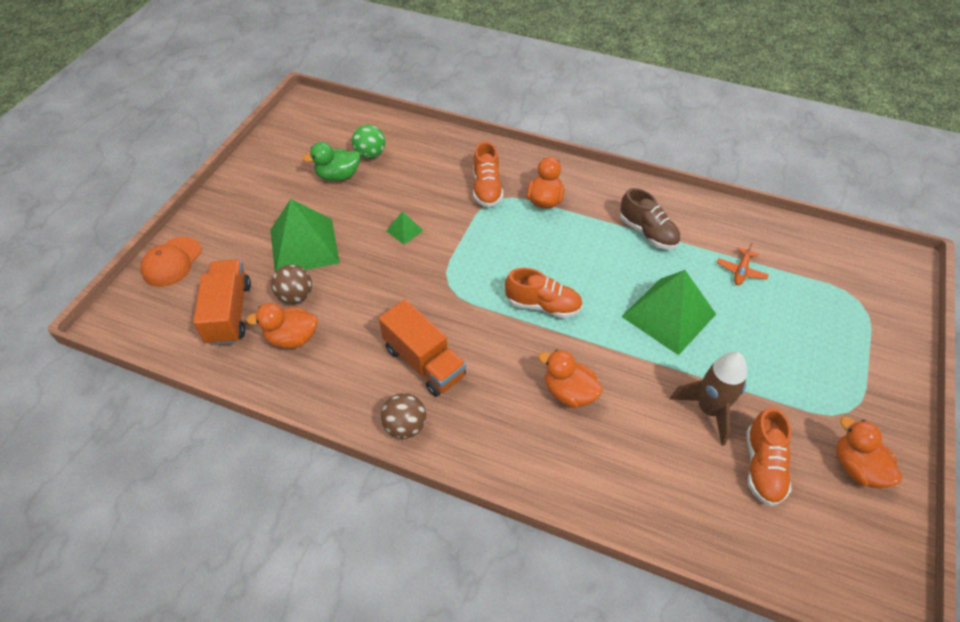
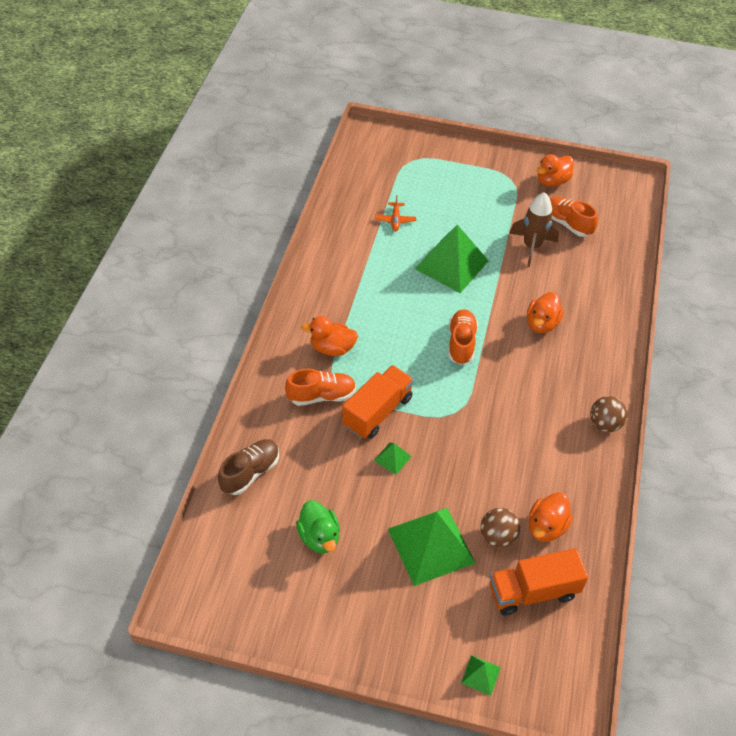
camera: 100 degrees left, 0 degrees up
orange cap [141,237,202,287] -> green pyramid [461,655,501,696]
orange duck [246,303,318,348] -> orange duck turned 45 degrees clockwise [529,492,573,542]
green ball [352,125,385,159] -> none
orange truck [379,300,466,397] -> orange truck moved to [342,365,414,439]
brown shoe [620,188,681,249] -> brown shoe moved to [218,439,279,495]
orange plane [717,242,769,285] -> orange plane turned 75 degrees clockwise [375,195,416,231]
orange shoe [746,407,792,506] -> orange shoe turned 135 degrees counterclockwise [550,197,598,237]

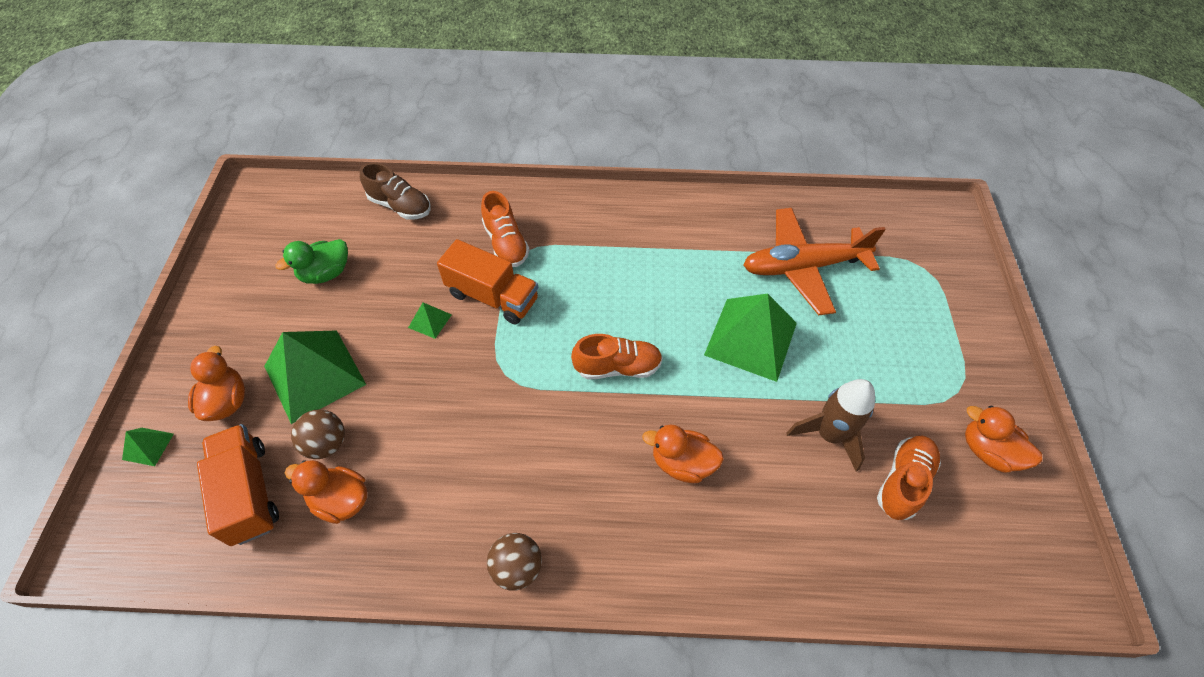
camera: 80 degrees right, 5 degrees up
orange duck [301,316,358,356] -> orange duck moved to [188,346,245,421]
orange plane [375,195,416,231] -> orange plane [743,208,886,315], size x2.46

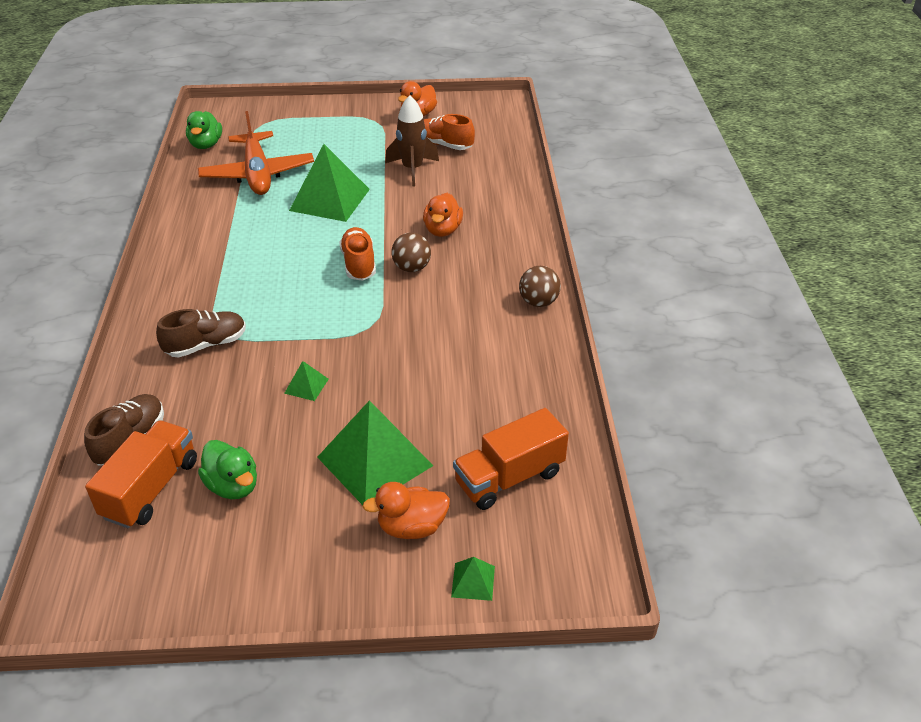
camera: 95 degrees left, 15 degrees down
orange duck [285,460,367,524] -> none
brown ball [291,409,345,459] -> brown ball moved to [391,232,431,272]
orange truck [437,239,538,324] -> orange truck moved to [85,420,197,528]
orange shoe [481,191,530,267] -> brown shoe [156,309,246,358]
none -> green duck [186,111,222,149]

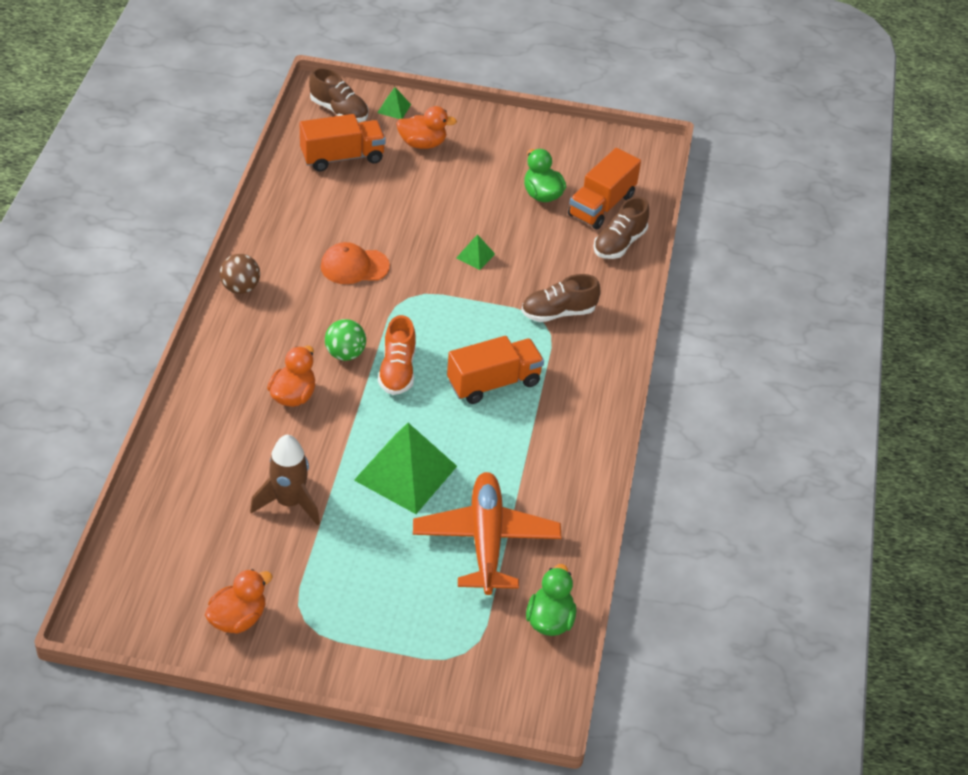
camera: 170 degrees left, 5 degrees up
green pyramid [317,400,433,505] -> none
brown ball [391,232,431,272] -> green ball [325,319,366,361]
orange shoe [424,114,475,150] -> none
none -> brown shoe [309,67,368,122]
none -> orange cap [321,242,390,284]
none -> orange truck [447,336,544,404]

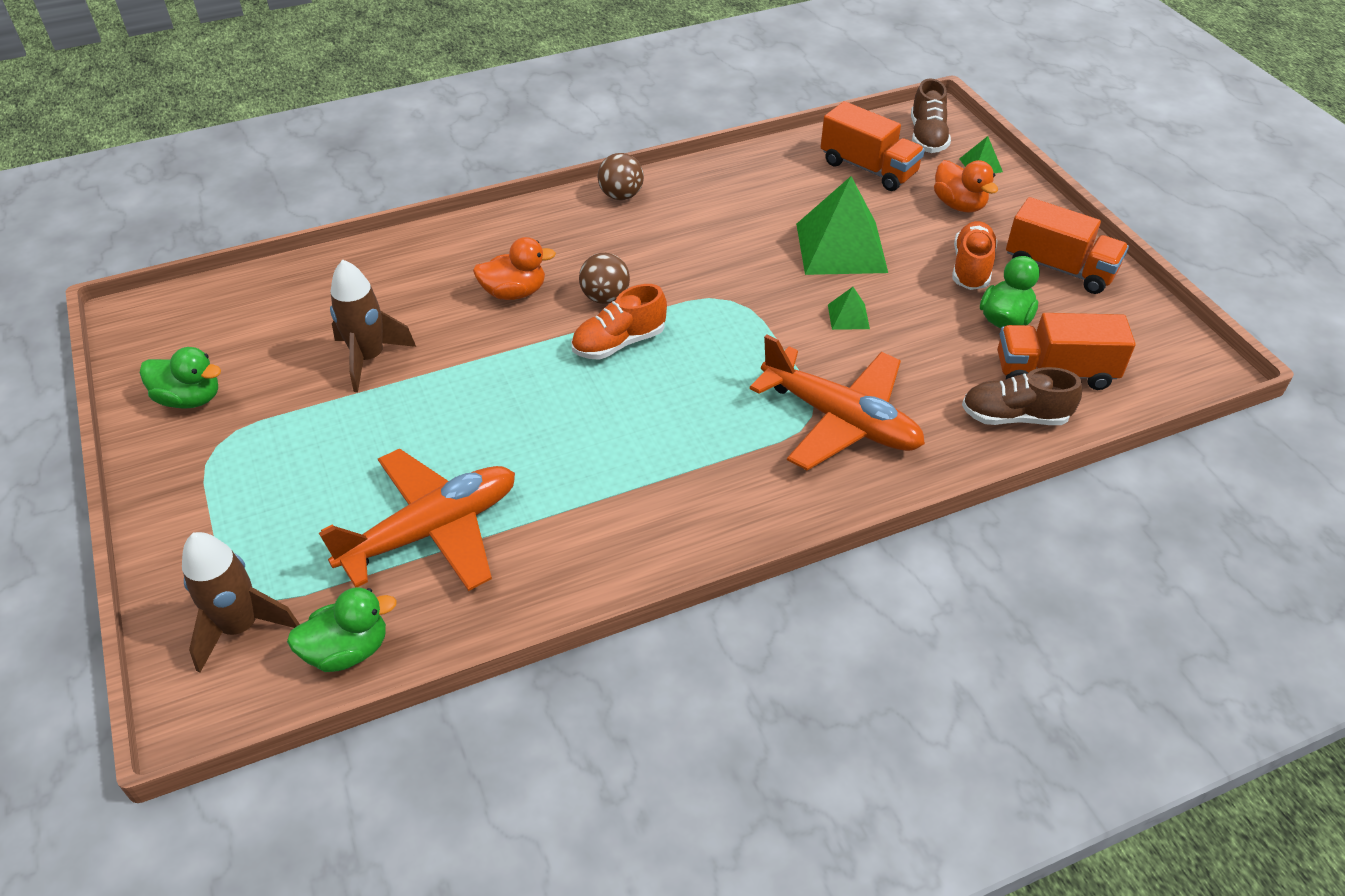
camera: 60 degrees right, 0 degrees up
orange duck [205,569,273,634] -> green duck [140,347,221,409]
orange cap [321,242,390,284] -> none
green ball [325,319,366,361] -> brown ball [579,253,630,304]
green pyramid [354,423,457,514] -> green pyramid moved to [796,176,888,275]
orange truck [447,336,544,404] -> orange truck moved to [1006,197,1129,294]
brown shoe [521,274,601,322] -> orange plane [749,335,925,470]
none -> brown rocket [182,532,300,673]
none -> orange shoe [953,221,997,290]

